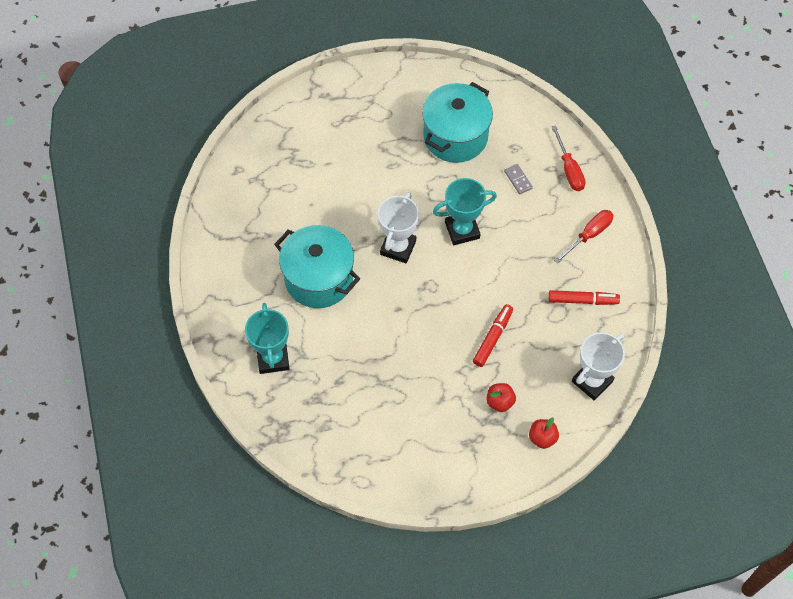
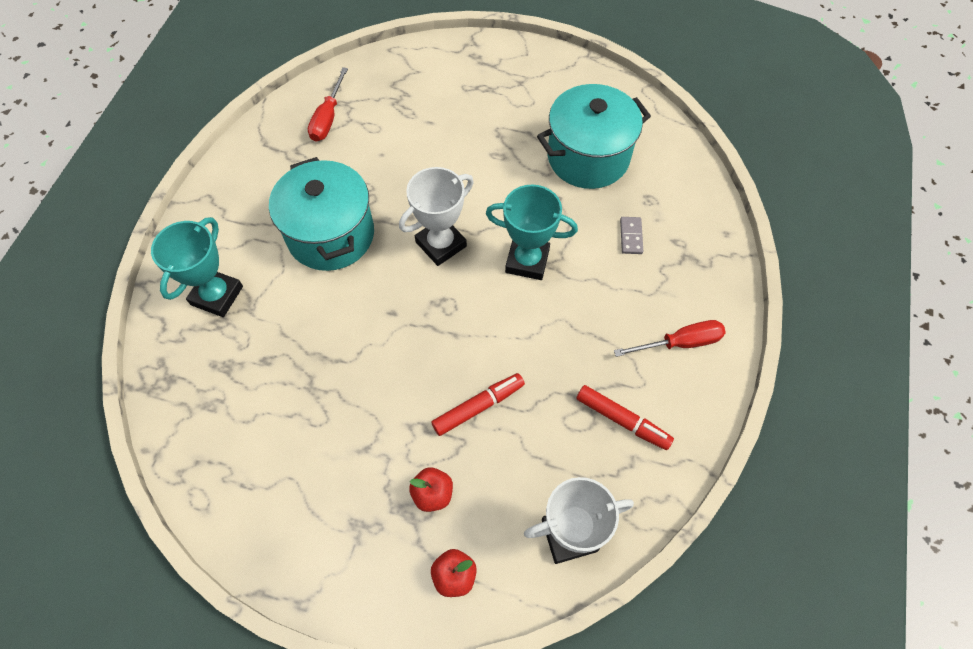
camera: 30 degrees right, 0 degrees up
red screwdriver [551,125,586,191] -> red screwdriver moved to [308,67,348,142]

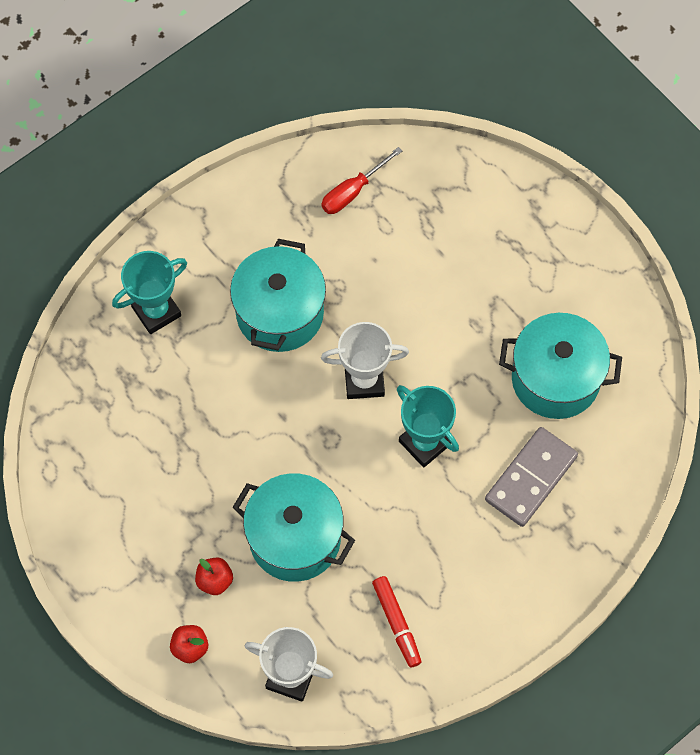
camera: 35 degrees right, 5 degrees up
red marker [431,373,525,436] -> turquoise pot [232,473,355,582]
red screwdriver [614,320,726,357] -> none
grey domino [620,217,643,254] -> grey domino [485,427,578,527], size x2.23

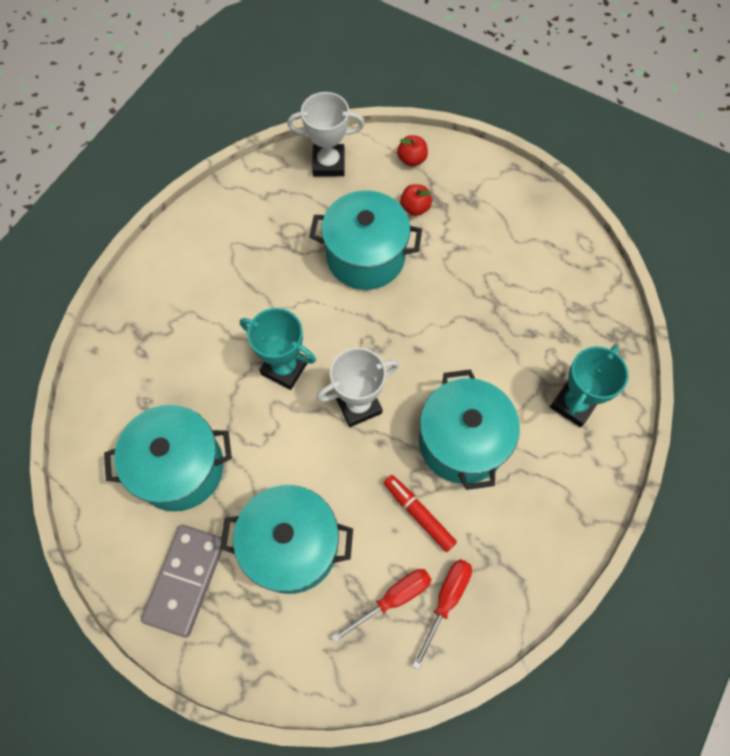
camera: 160 degrees right, 0 degrees up
red marker [372,576,422,668] -> red marker moved to [384,475,457,552]
grey domino [485,427,578,527] -> grey domino moved to [141,525,222,638]
none -> turquoise pot [220,485,353,594]
none -> red screwdriver [331,569,432,643]

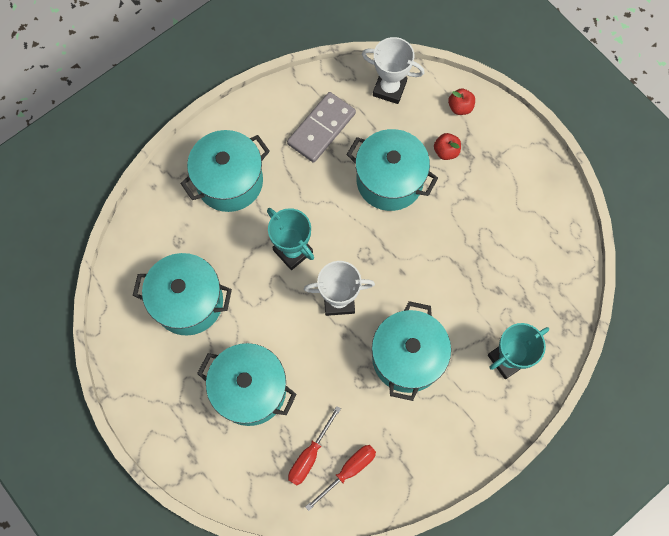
camera: 20 degrees right, 5 degrees up
grey domino [141,525,222,638] -> grey domino moved to [287,92,356,163]
red screwdriver [331,569,432,643] -> red screwdriver turned 135 degrees clockwise [288,406,341,485]
red marker [384,475,457,552] -> none
none -> turquoise pot [180,130,270,212]

